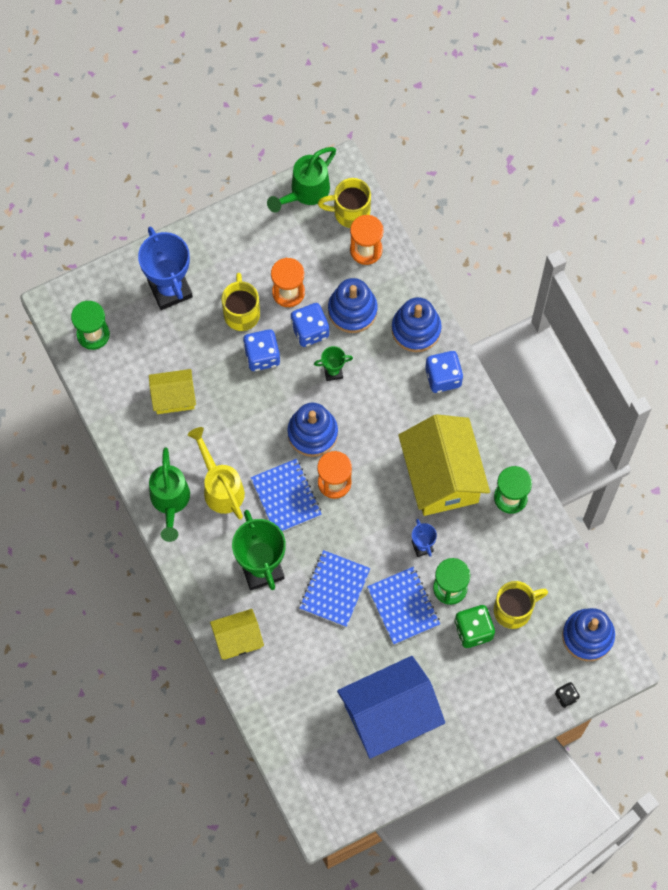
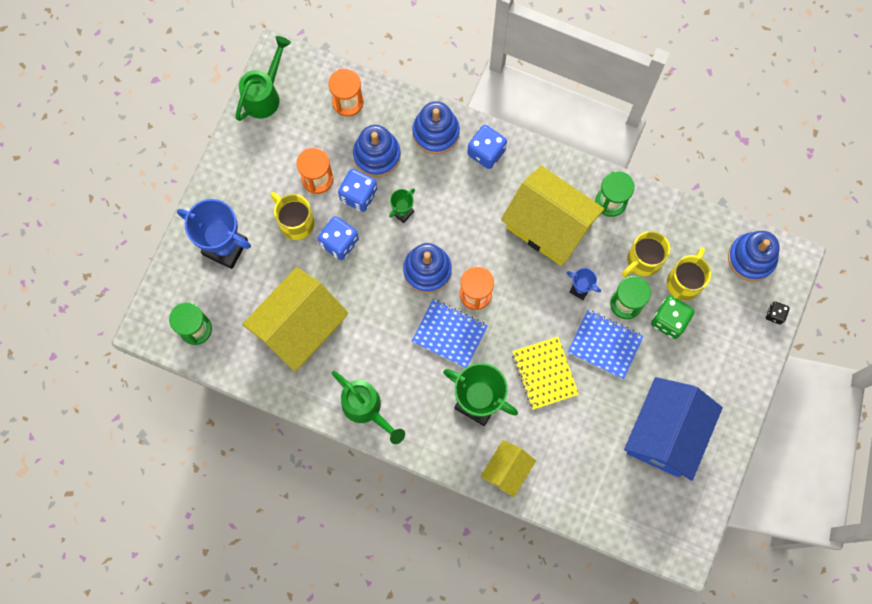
camera: 40 degrees left, 5 degrees up
yellow house [149,369,196,414] -> yellow house [242,267,349,371], size x1.86
yellow watering can [188,427,245,520] -> none
green watering can [267,147,336,212] -> green watering can turned 150 degrees counterclockwise [235,36,291,121]
blue notebook [299,550,370,627] -> yellow notebook [512,337,579,410]
yellow mug [318,178,371,228] -> yellow mug moved to [622,231,670,277]

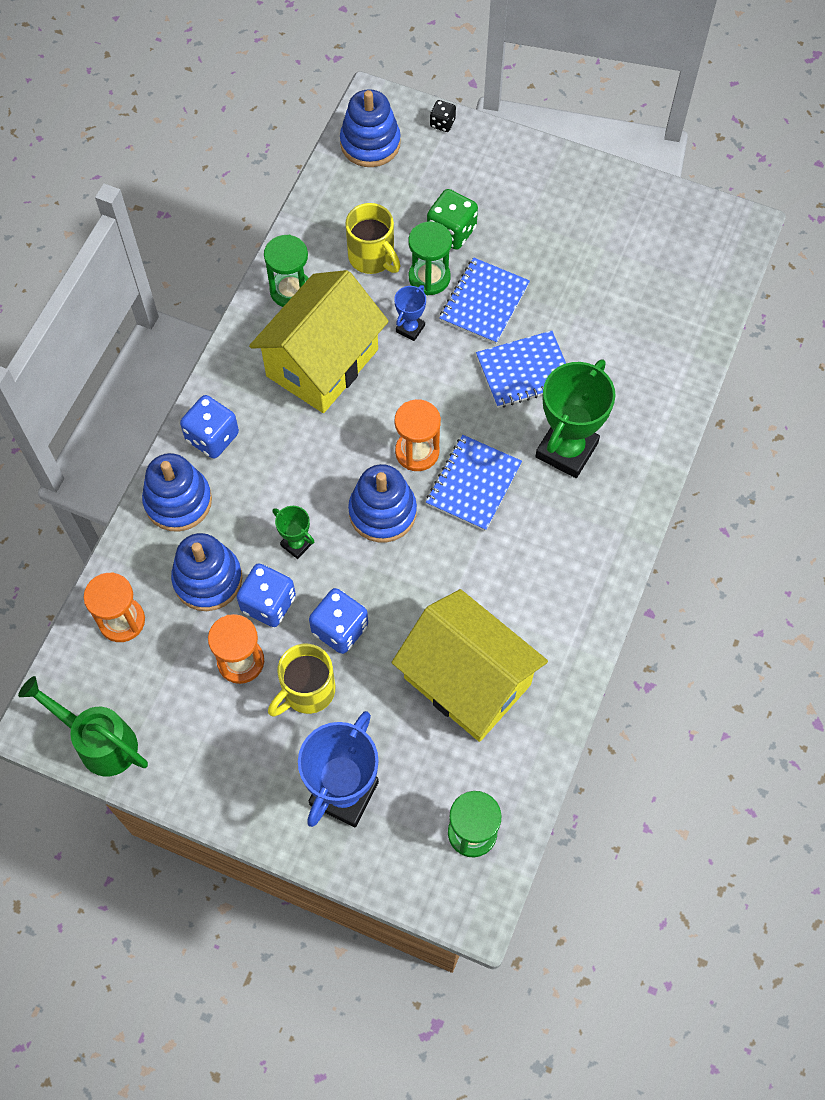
camera: 90 degrees left, 10 degrees down
green watering can [332,371,405,444] -> none
yellow house [481,440,536,497] -> none
yellow notebook [512,337,579,410] -> blue notebook [476,331,566,408]
blue house [624,377,723,481] -> none
yellow mug [667,248,711,301] -> none

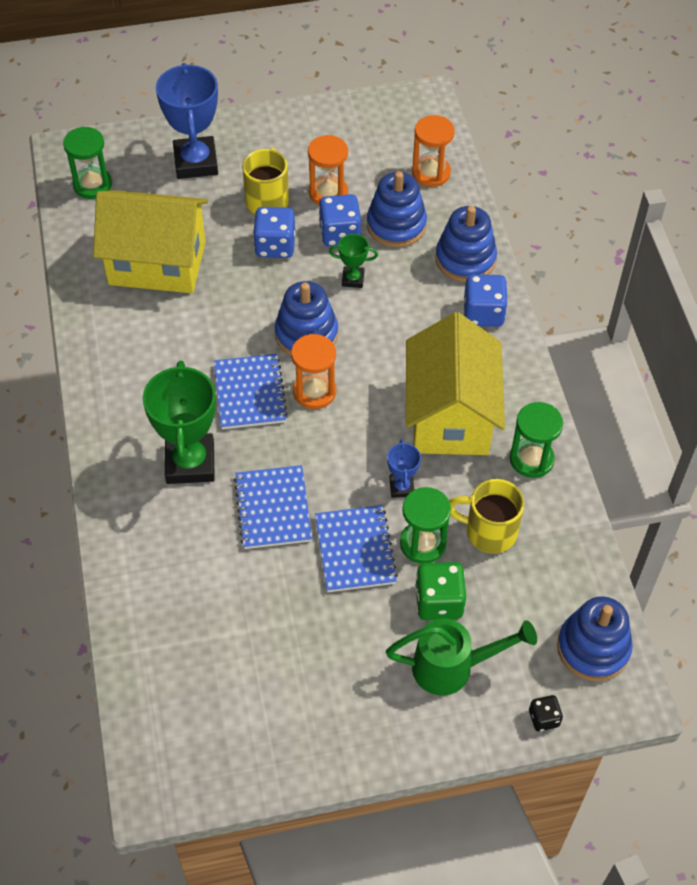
camera: 145 degrees right, 10 degrees down
green watering can [18,676,148,776] -> green watering can moved to [386,618,537,696]
blue notebook [476,331,566,408] -> blue notebook turned 45 degrees counterclockwise [234,465,312,549]

